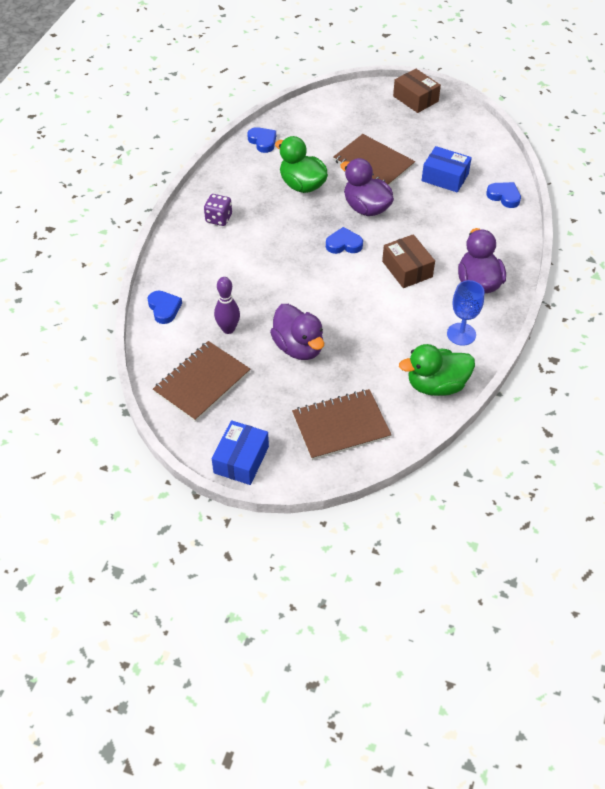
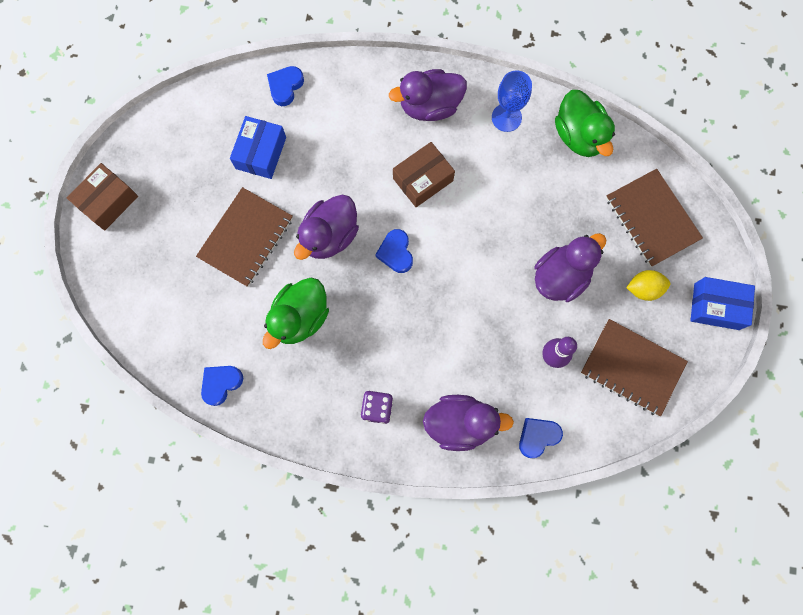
camera: 100 degrees left, 25 degrees up
none -> purple duck [423,395,514,451]
none -> yellow lemon [627,270,670,301]

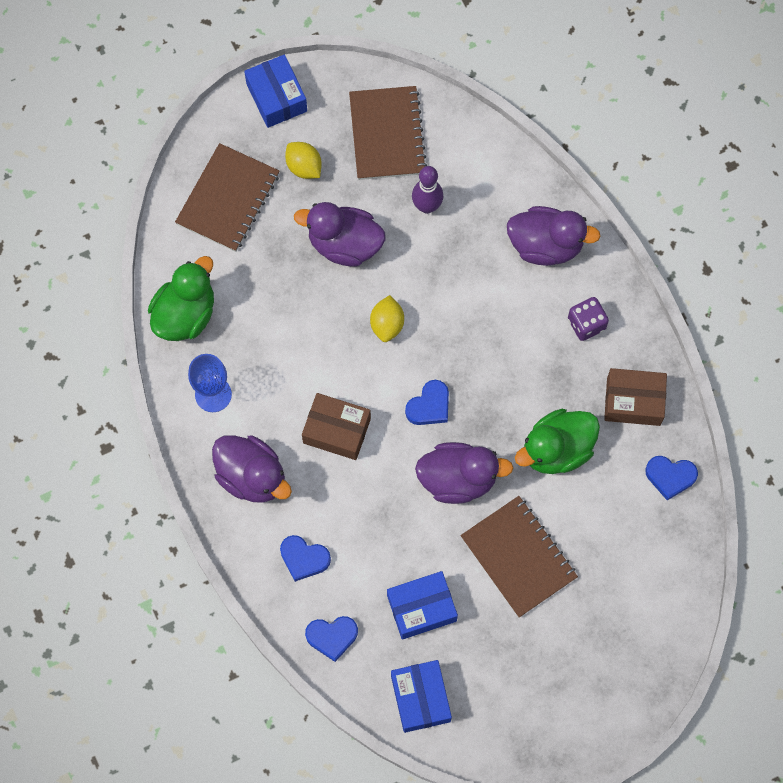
camera: 125 degrees left, 5 degrees down
brown box [66,163,138,230] -> brown box moved to [604,368,667,426]
brown notebook [196,187,293,287] -> brown notebook turned 60 degrees clockwise [460,496,578,617]
green duck [263,278,329,349] -> green duck turned 150 degrees clockwise [515,409,600,474]
purple duck [423,395,514,451] -> purple duck turned 135 degrees clockwise [507,206,601,266]
blue heart [519,418,563,458] -> blue heart moved to [280,535,331,582]
none -> yellow lemon [370,295,404,342]
none -> blue box [391,660,452,733]

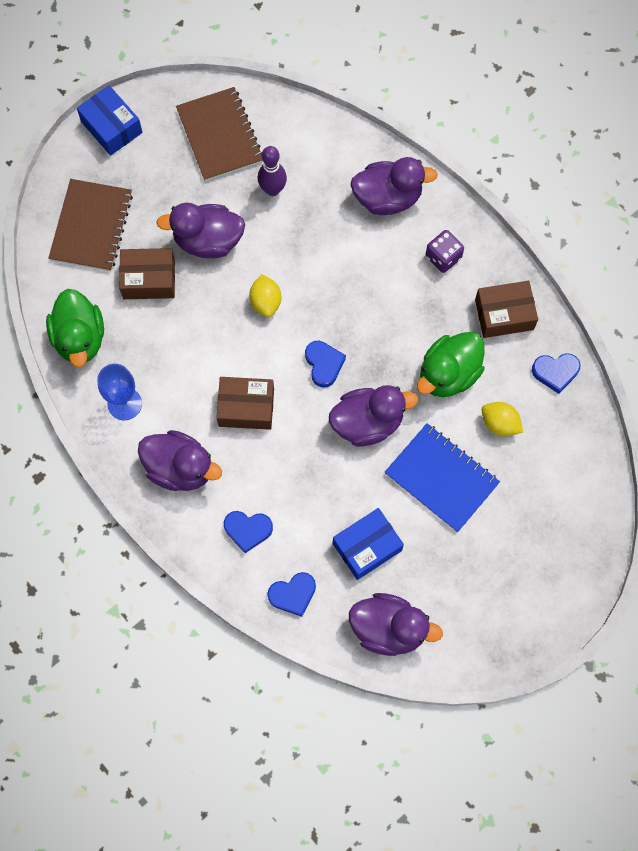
camera: 15 degrees left, 0 degrees up
green duck [148,256,214,341] -> green duck turned 150 degrees clockwise [46,289,104,367]
yellow lemon [285,142,322,179] -> yellow lemon moved to [482,402,523,436]
blue box [391,660,452,733] -> purple duck [349,593,443,656]
blue heart [405,380,449,425] -> blue heart turned 45 degrees counterclockwise [305,341,346,388]
brown notebook [460,496,578,617] -> blue notebook [385,423,500,532]
none -> brown box [119,248,175,299]

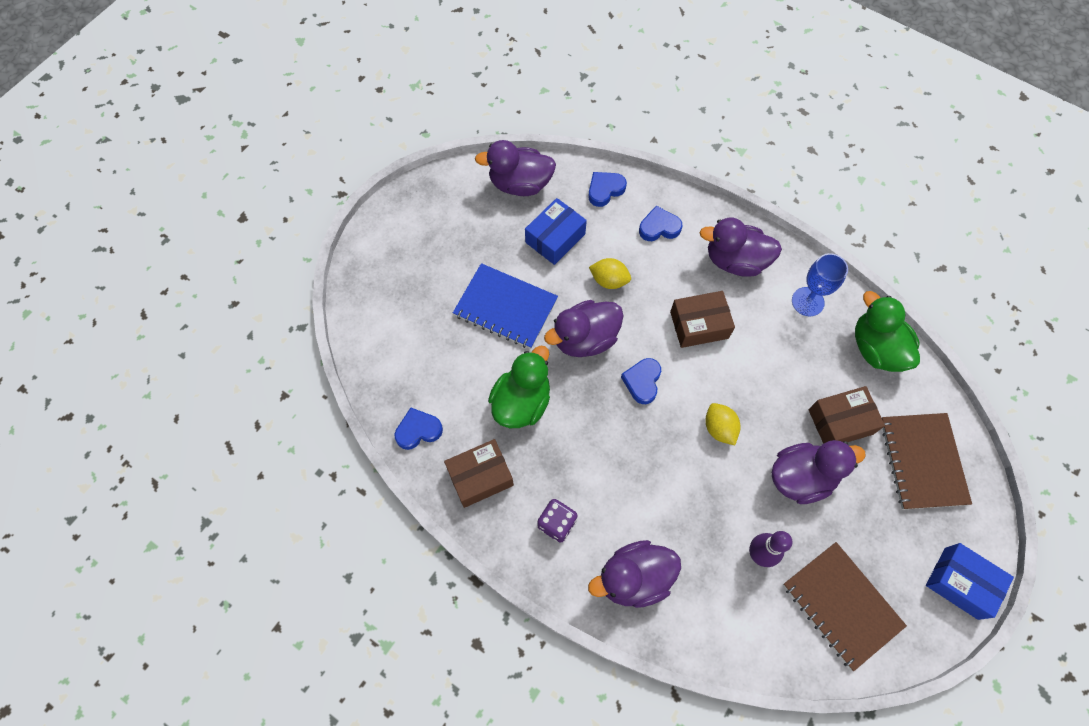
camera: 165 degrees right, 5 degrees down
blue heart [305,341,346,388] -> blue heart turned 45 degrees clockwise [621,358,661,404]
yellow lemon [482,402,523,436] -> yellow lemon moved to [589,258,631,289]

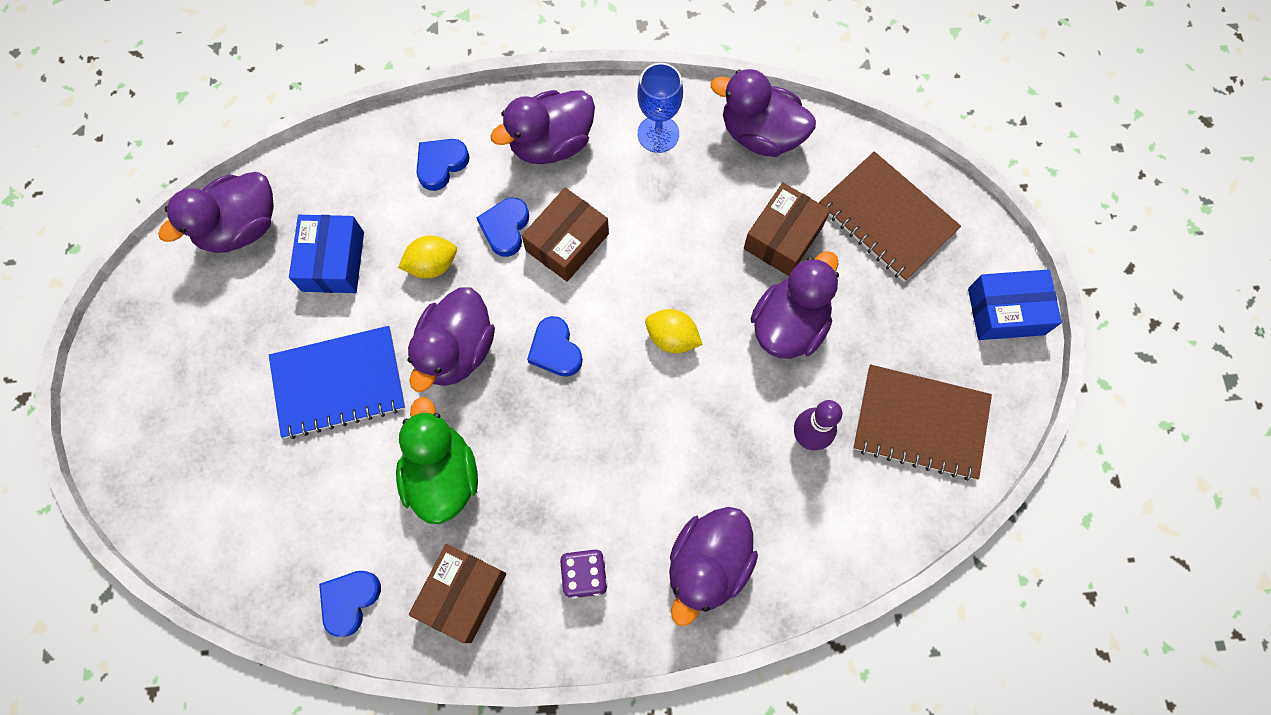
camera: 40 degrees left, 5 degrees up
blue heart [588,172,627,207] -> blue heart moved to [476,198,529,257]
green duck [855,291,920,372] -> purple duck [711,69,816,157]

